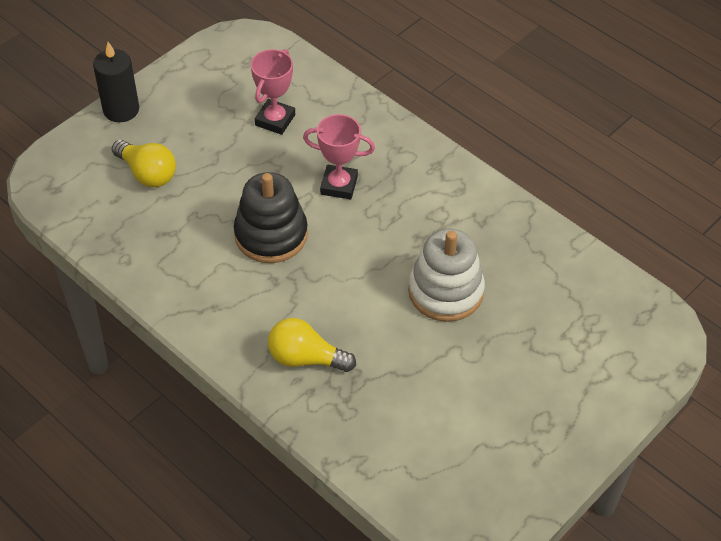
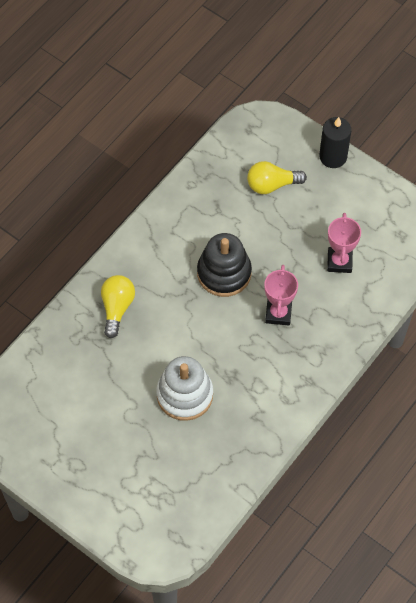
camera: 85 degrees right, 10 degrees up
yellow light bulb [112,140,176,187] -> yellow light bulb turned 45 degrees clockwise [247,161,307,194]
pink trophy [251,49,295,135] -> pink trophy turned 75 degrees clockwise [327,213,361,273]

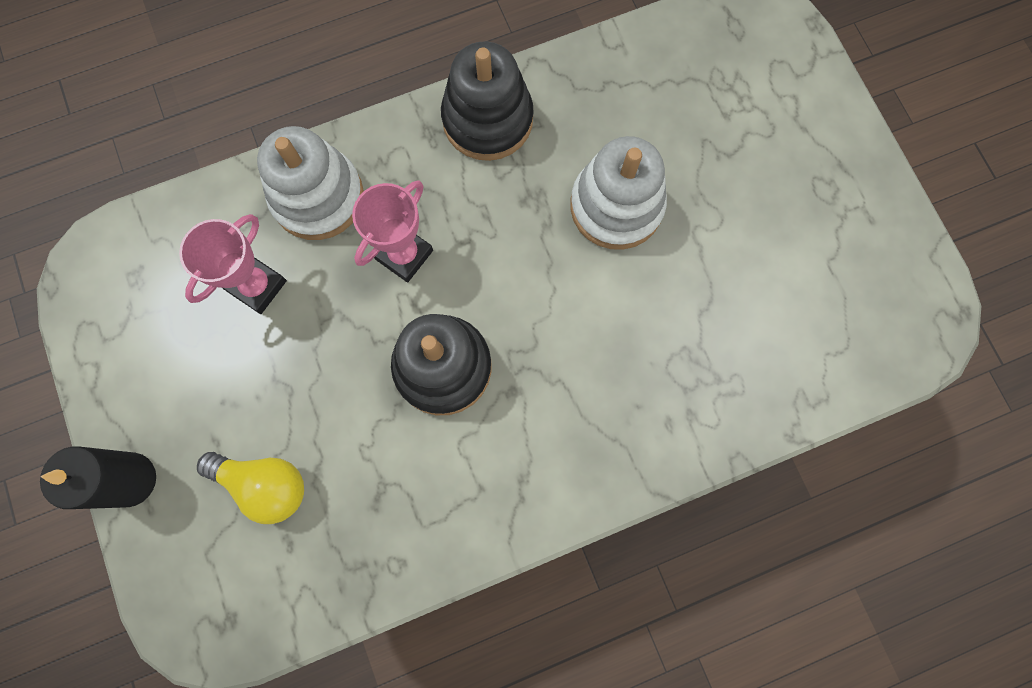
camera: 150 degrees left, 15 degrees up
yellow light bulb [101,275,135,338] -> none
none -> white stacking toy [257,126,364,240]
none -> black stacking toy [441,41,534,161]

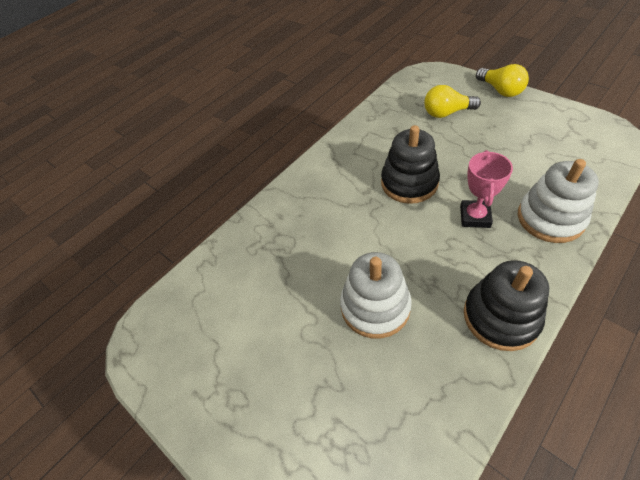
camera: 160 degrees right, 25 degrees down
black candle [40,447,156,509] -> yellow light bulb [476,64,529,97]
pink trophy [179,214,287,314] -> none

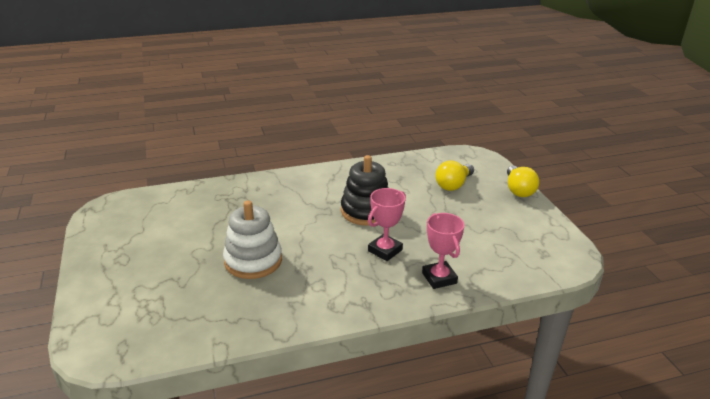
camera: 25 degrees right, 20 degrees down
yellow light bulb [424,85,481,118] -> yellow light bulb turned 75 degrees counterclockwise [435,161,474,191]
black stacking toy [464,260,549,351] -> none
white stacking toy [518,159,599,243] -> pink trophy [422,213,465,289]

